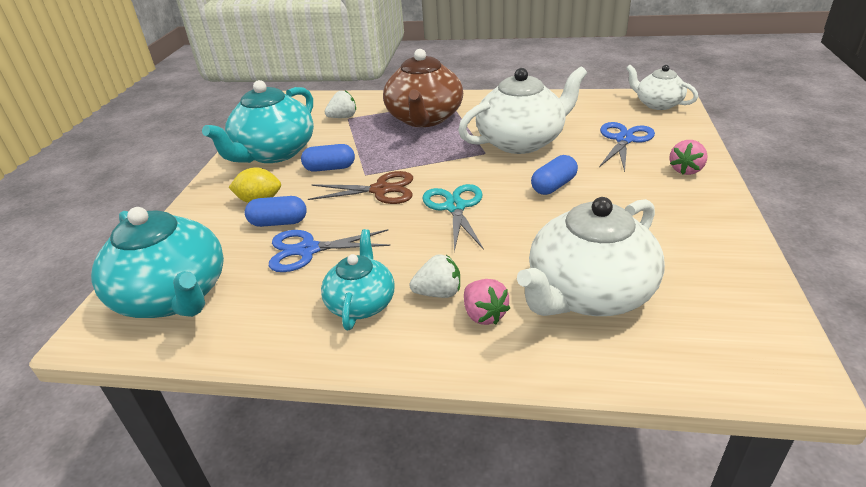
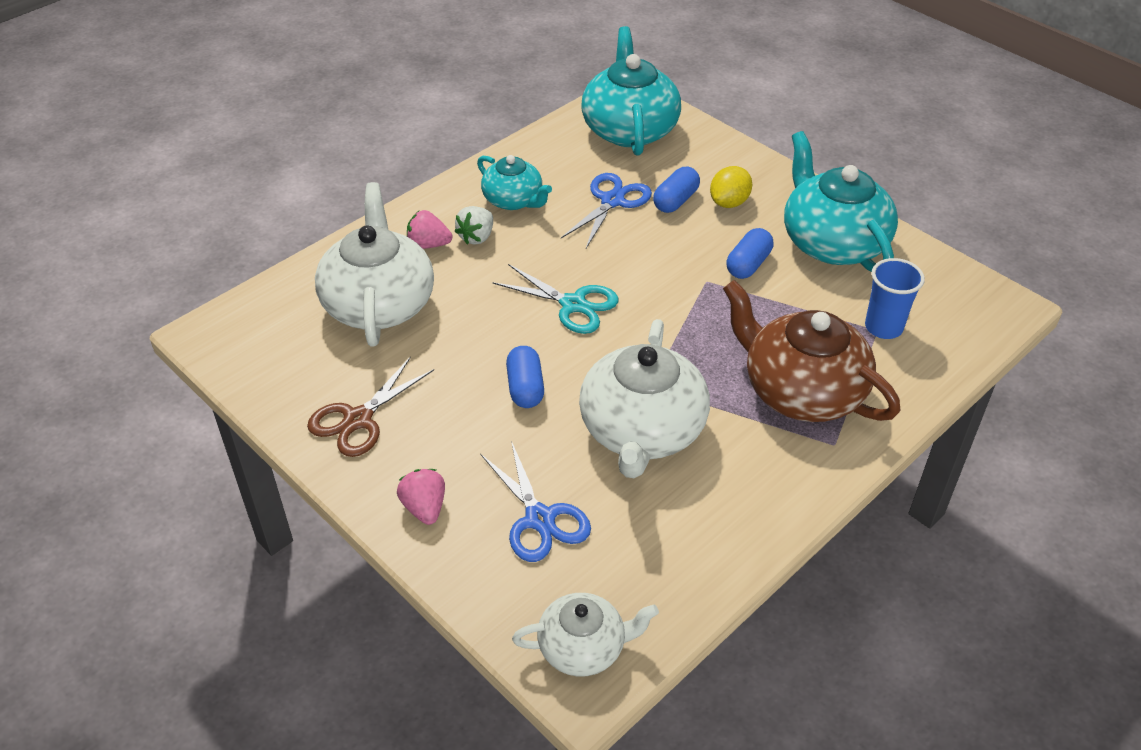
camera: 125 degrees right, 10 degrees up
turquoise teapot [91,207,224,318] -> turquoise teapot turned 90 degrees clockwise [581,26,681,156]
brown scissors [308,171,413,204] -> brown scissors moved to [307,356,434,457]
white strawberry [325,91,356,118] -> blue cup [865,258,925,339]

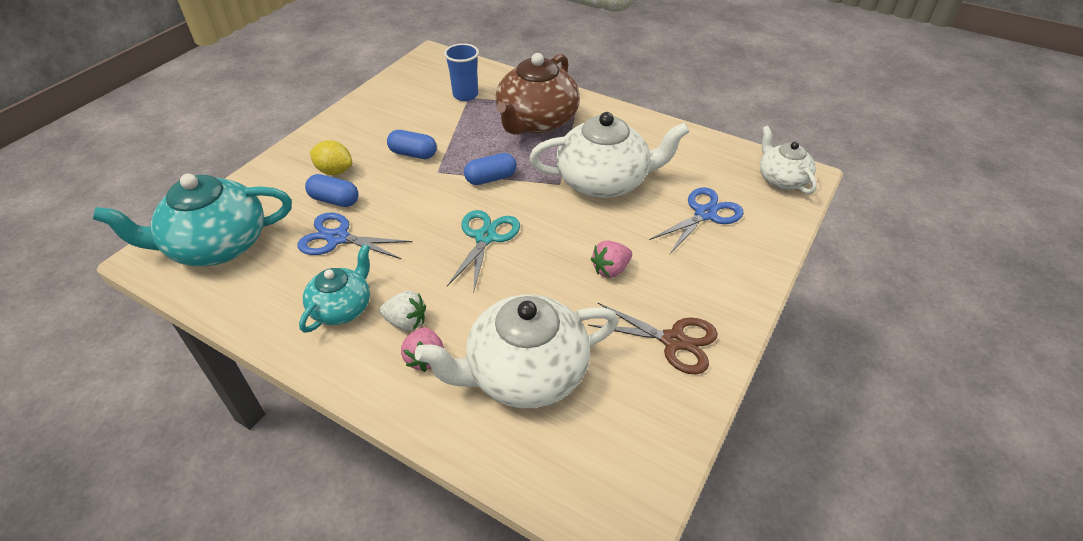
camera: 105 degrees left, 0 degrees up
pink strawberry [397,469,445,525] -> pink strawberry moved to [591,240,632,278]
blue capsule [506,346,544,408] -> blue capsule moved to [464,153,517,185]
turquoise teapot [784,131,898,272] -> none

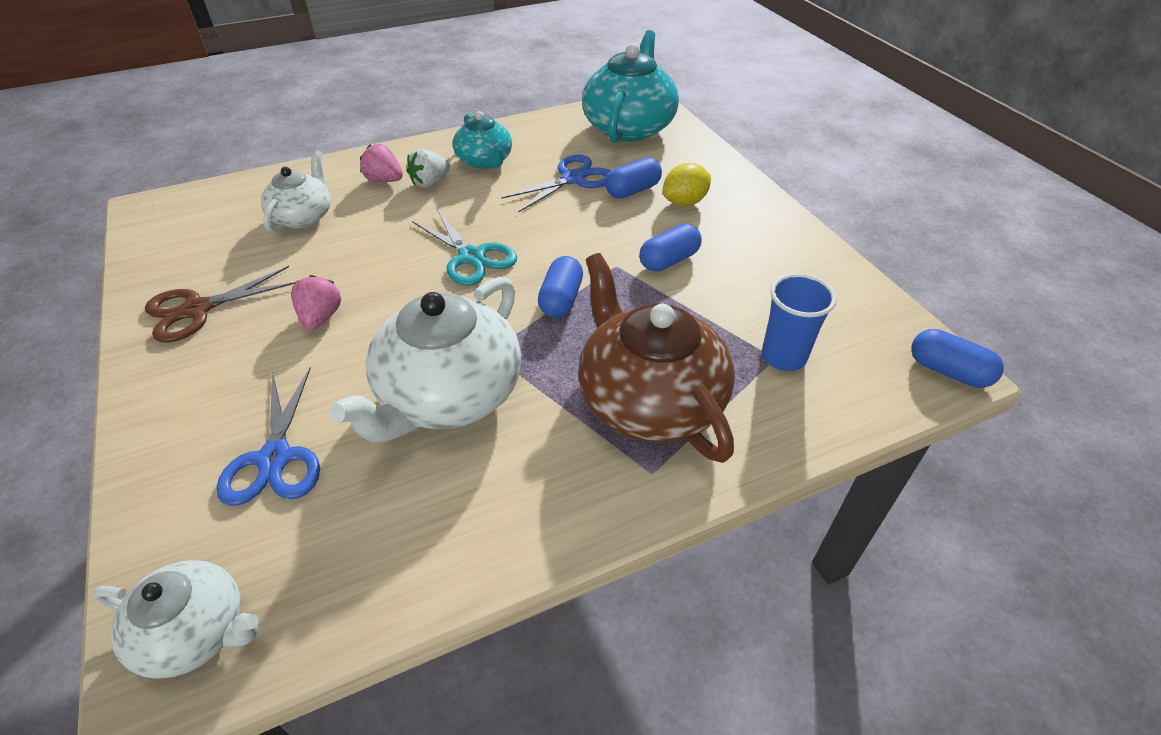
camera: 125 degrees right, 0 degrees up
white teapot [415,295,619,408] -> white teapot [261,150,331,233], size x0.58
none -> blue capsule [911,329,1004,388]

